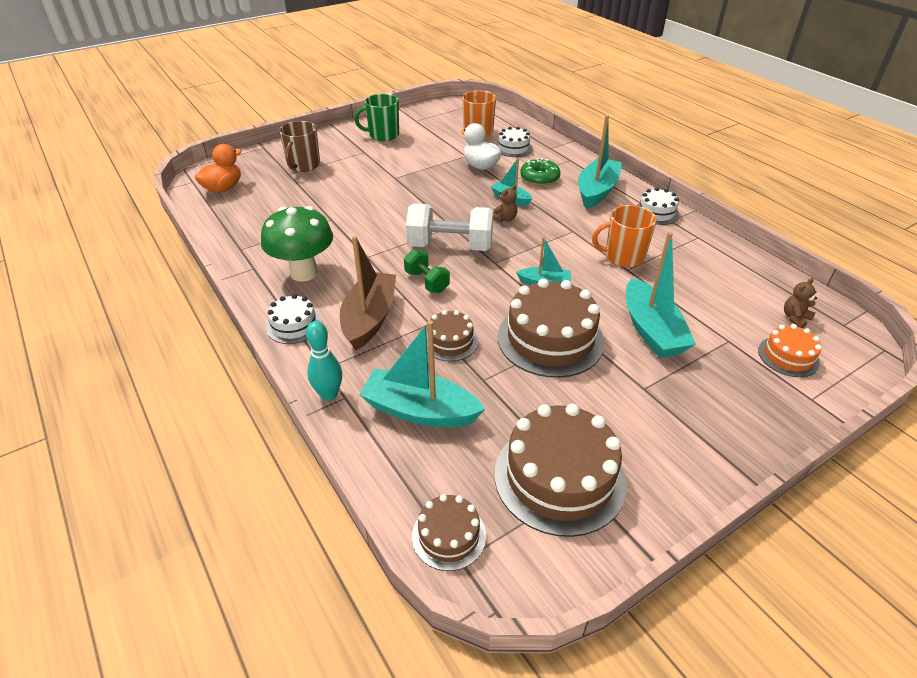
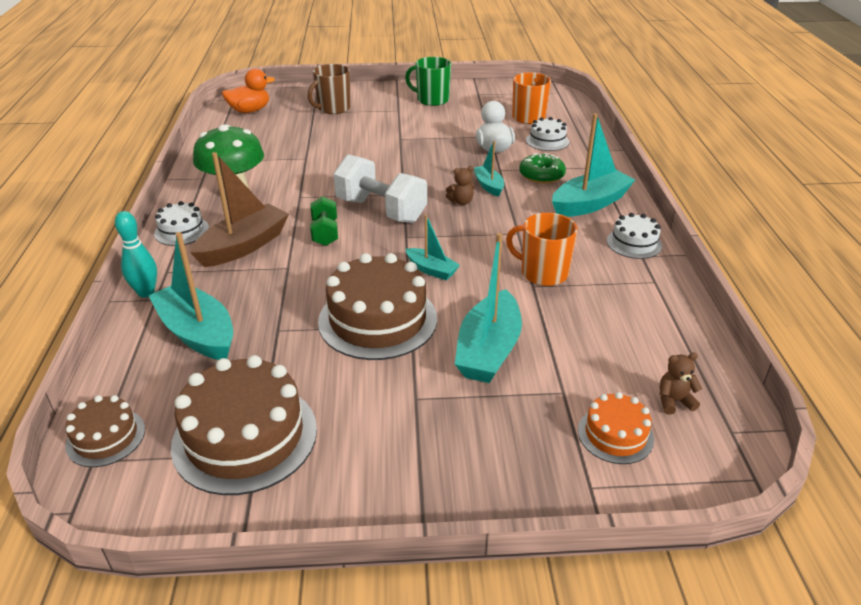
camera: 30 degrees right, 5 degrees down
brown cake [426,310,478,361] -> none

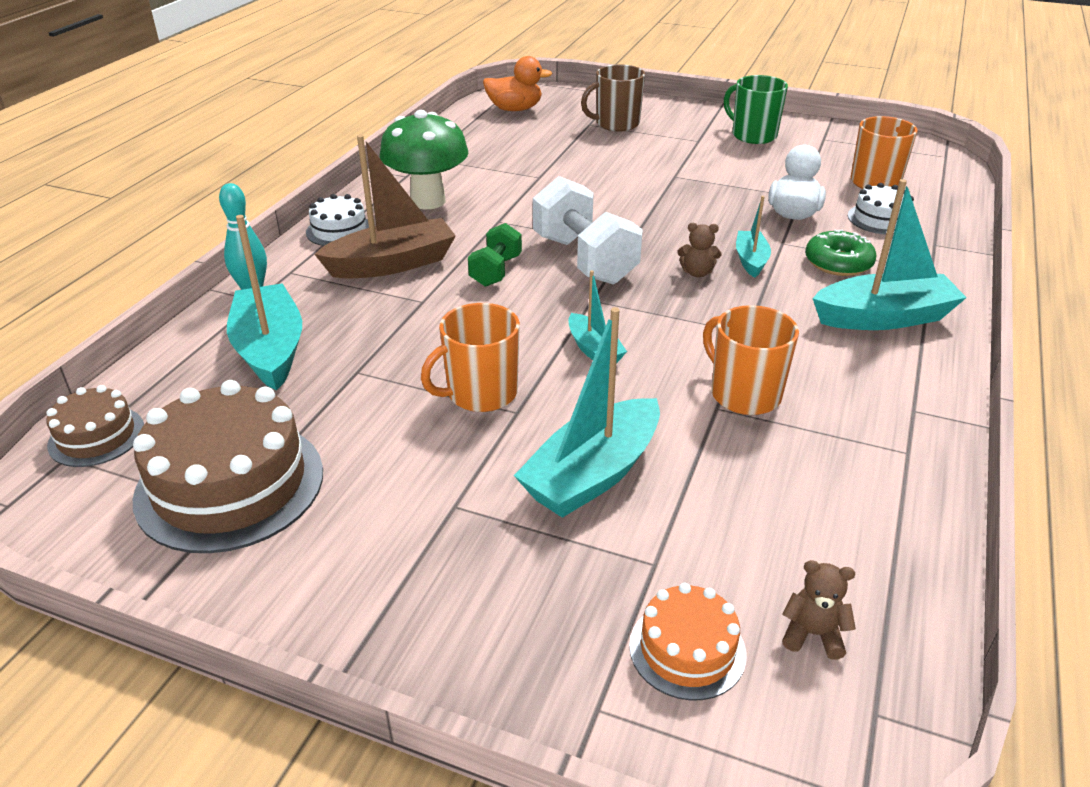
camera: 25 degrees right, 0 degrees up
brown cake [318,253,437,360] -> orange mug [421,303,520,412]
white cake [607,213,662,259] -> none

